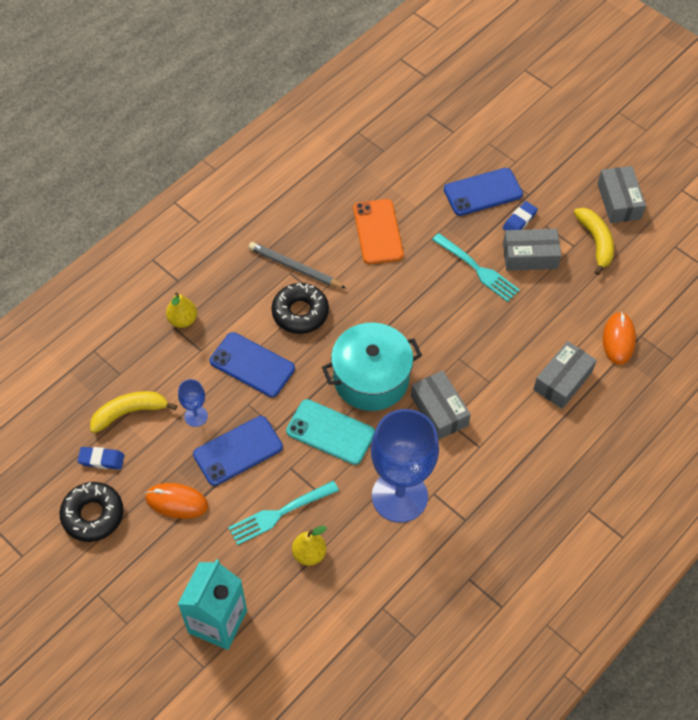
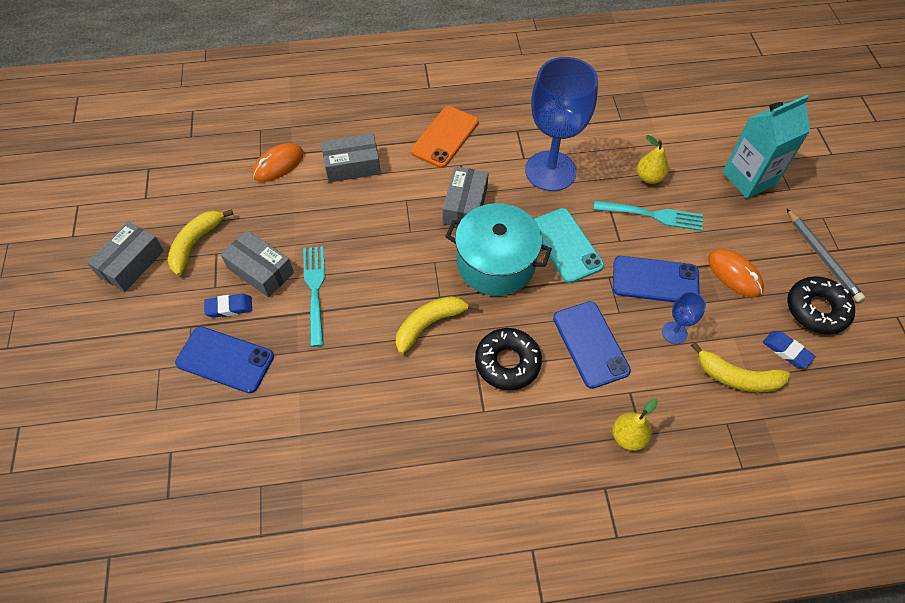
camera: 140 degrees left, 0 degrees up
grey pencil [249,242,346,289] -> grey pencil moved to [786,208,865,302]
orange phone [353,199,404,264] -> orange phone moved to [411,106,479,168]
none -> yellow banana [396,296,479,354]

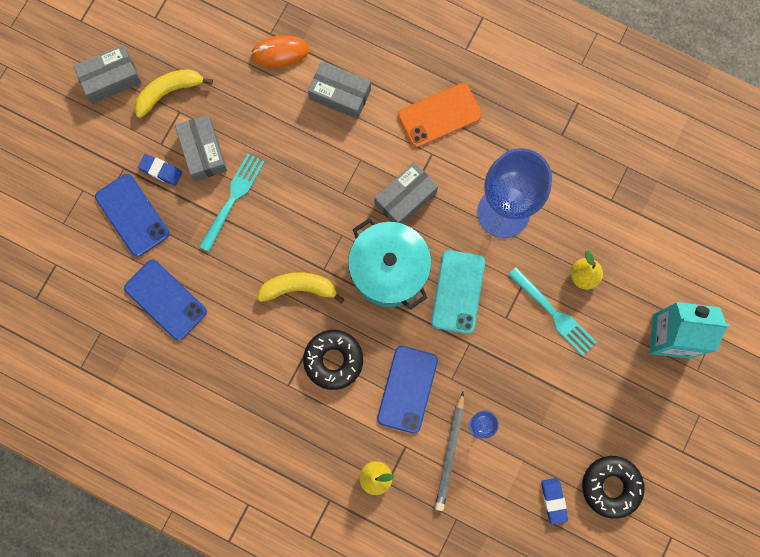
camera: 35 degrees right, 20 degrees up
blue phone [613,256,700,302] -> blue phone moved to [124,260,207,340]
yellow banana [691,342,790,392] -> none
orange mouse [708,249,764,297] -> none
grey pencil [786,208,865,302] -> grey pencil moved to [435,392,464,511]

